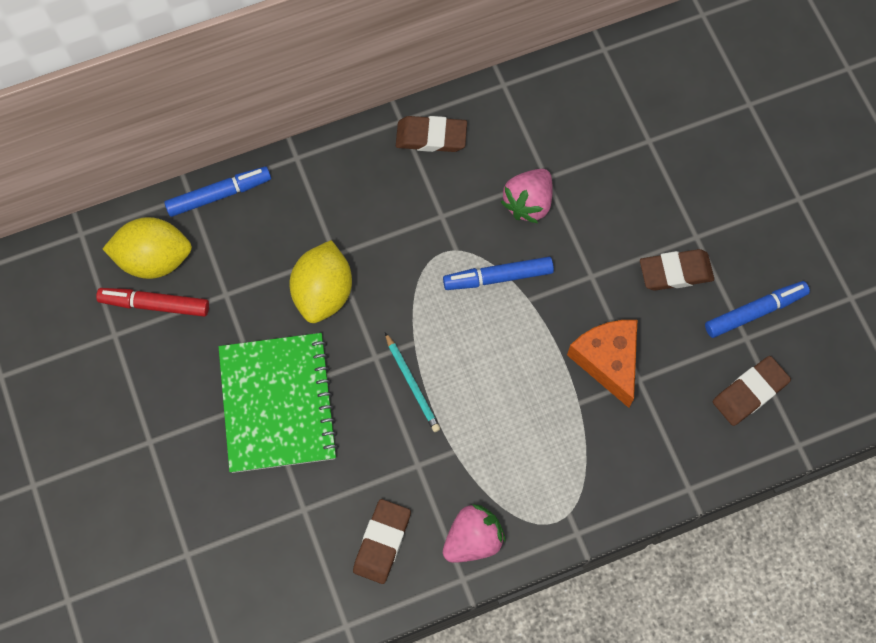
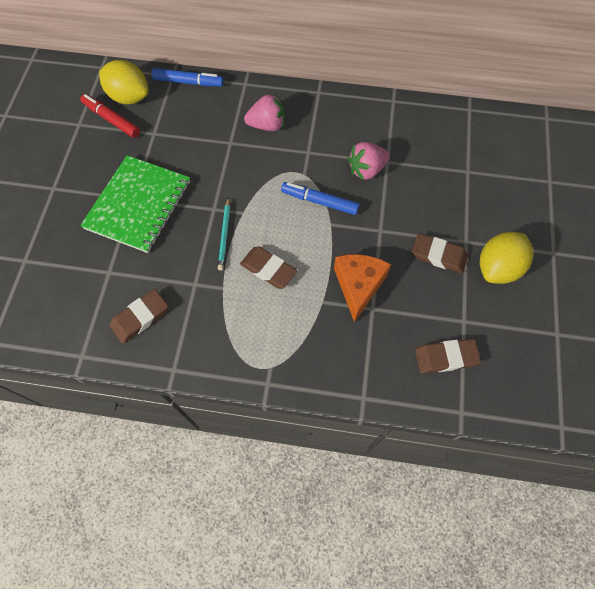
camera: 30 degrees right, 5 degrees down
yellow lemon [289,240,352,323] -> yellow lemon moved to [480,232,533,284]
brown eraser [396,116,467,152] -> brown eraser moved to [240,246,297,289]
pink strawberry [443,504,506,563] -> pink strawberry moved to [244,94,285,131]
blue marker [705,281,810,338] -> none

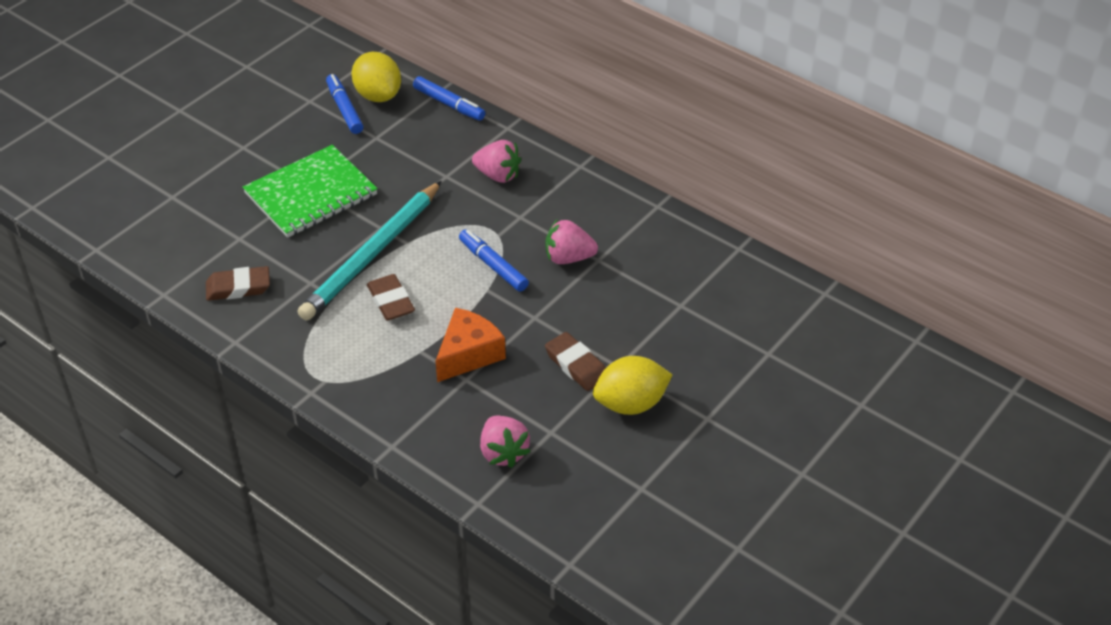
camera: 30 degrees right, 20 degrees down
red marker [80,94,140,138] -> blue marker [326,74,363,134]
turquoise pencil [218,197,230,270] -> turquoise pencil [298,181,442,321], size x2.34
brown eraser [415,339,481,373] -> pink strawberry [480,416,531,468]

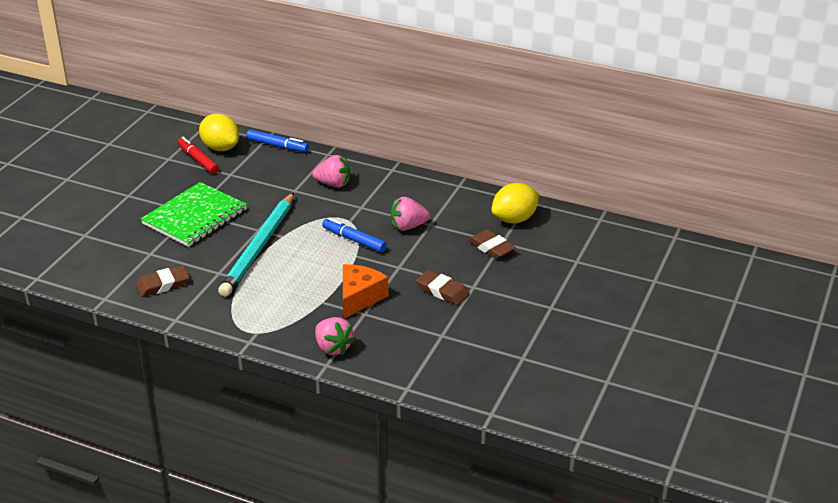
camera: 15 degrees left, 10 degrees down
blue marker [326,74,363,134] -> red marker [177,137,219,174]
brown eraser [367,274,415,321] -> brown eraser moved to [468,229,516,259]
pink strawberry [480,416,531,468] -> pink strawberry moved to [315,317,355,355]
yellow lemon [593,356,673,415] -> yellow lemon moved to [491,183,539,224]

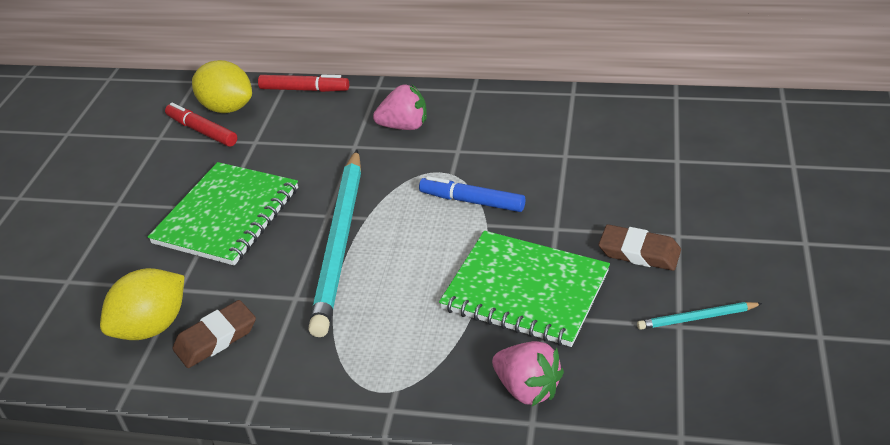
camera: 10 degrees left, 5 degrees up
blue marker [246,129,309,152] -> red marker [258,75,349,92]
orange cheese [343,264,389,319] -> green notebook [439,231,610,347]
pink strawberry [390,197,430,231] -> none
brown eraser [468,229,516,259] -> none
yellow lemon [491,183,539,224] -> yellow lemon moved to [100,268,184,340]
none -> turquoise pencil [637,302,763,330]

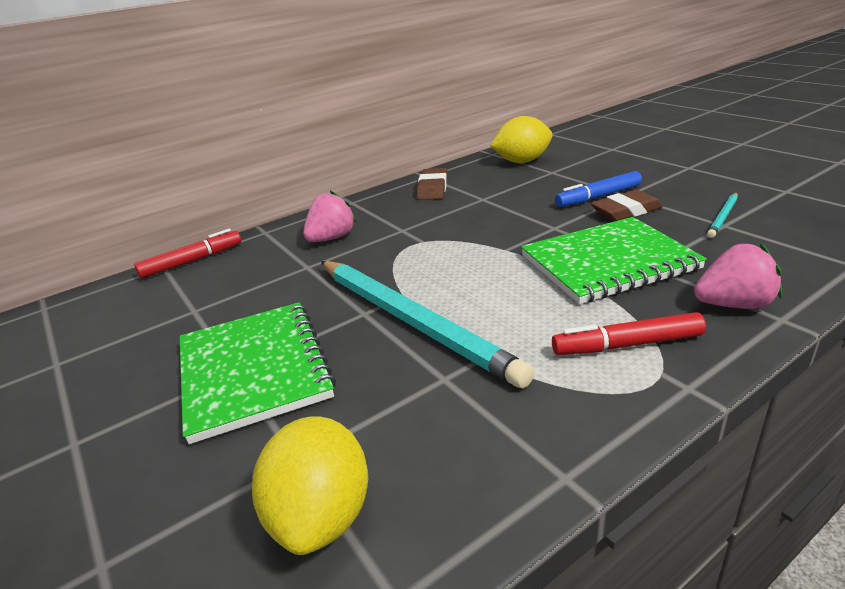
camera: 45 degrees left, 10 degrees down
red marker [165,103,237,147] -> red marker moved to [552,312,706,355]
brown eraser [172,300,256,368] -> brown eraser moved to [417,168,447,200]
yellow lemon [192,60,252,113] -> yellow lemon moved to [490,116,552,163]
blue marker [419,176,525,212] -> blue marker moved to [555,171,642,207]

